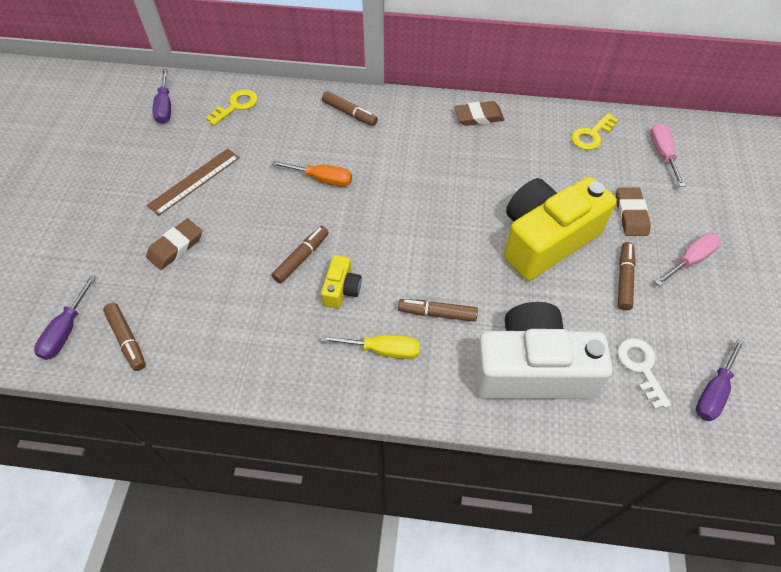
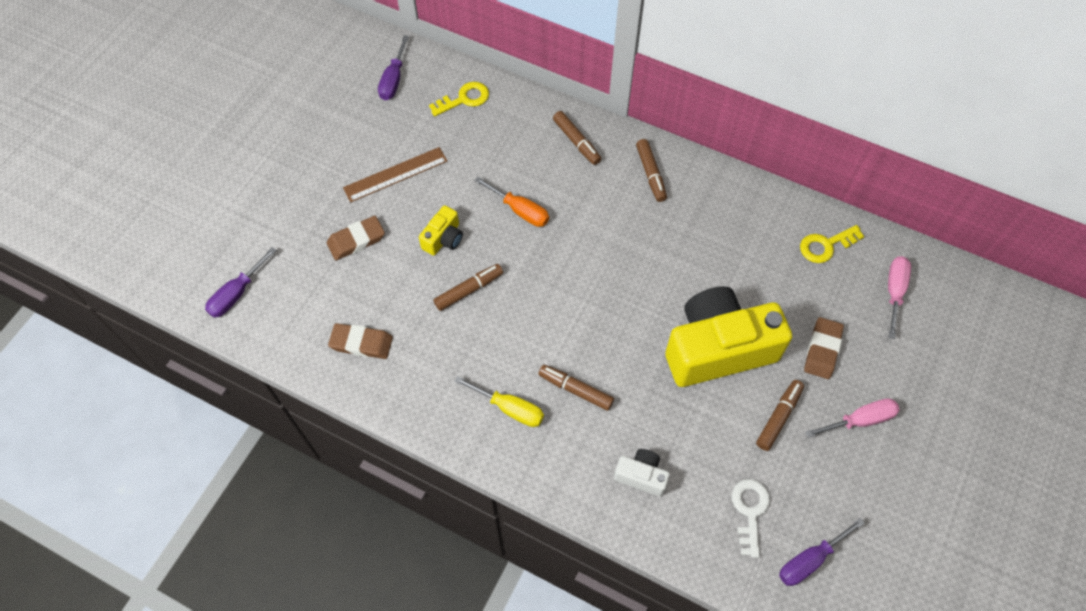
camera: 20 degrees right, 5 degrees up
brown marker [103,303,146,371] -> brown marker moved to [636,139,667,202]
yellow camera [321,255,362,309] -> yellow camera moved to [419,205,463,256]
brown eraser [454,101,505,126] -> brown eraser moved to [328,323,393,359]
white camera [473,302,613,399] -> white camera [614,449,670,496], size x0.43

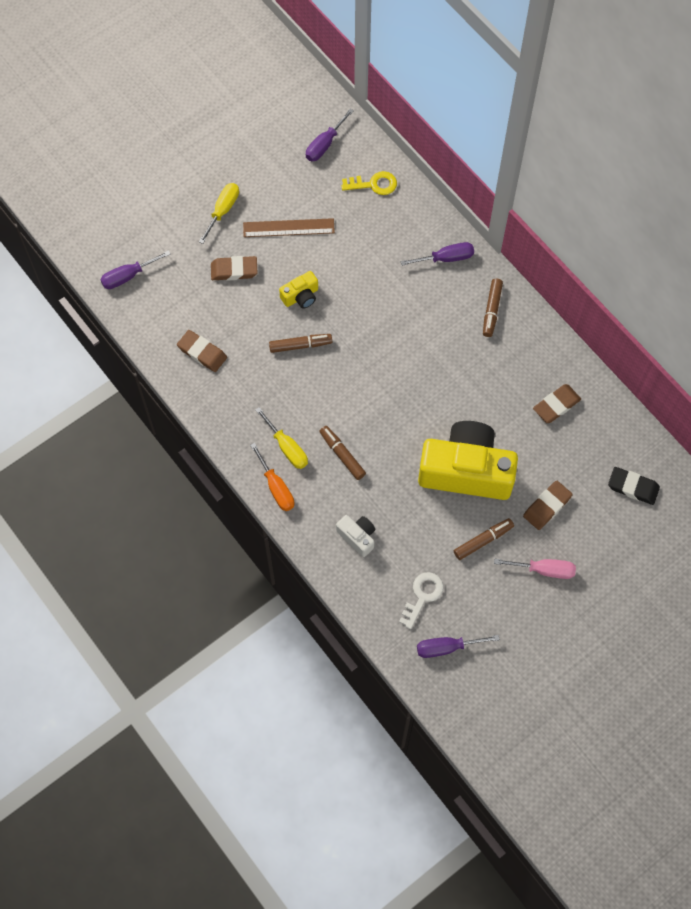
camera: 25 degrees right, 5 degrees up
orange screwdriver [474,177,549,227] -> orange screwdriver moved to [250,443,294,511]
brown marker [553,111,601,165] -> purple screwdriver [401,242,474,266]
yellow key [800,225,865,263] -> none
pink screwdriver [888,256,911,339] -> black eraser [608,467,660,505]
none -> yellow screwdriver [199,183,239,244]
none -> brown eraser [533,384,581,423]

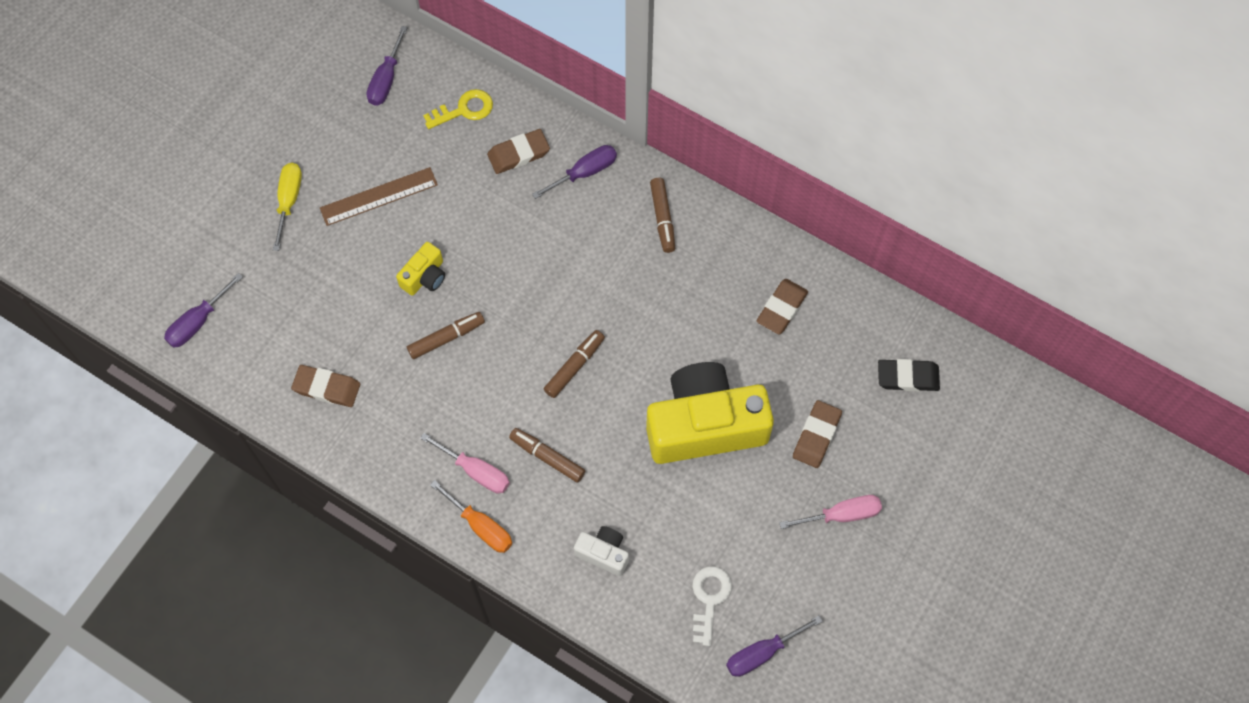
camera: 20 degrees left, 0 degrees up
brown eraser [211,256,257,281] -> brown eraser moved to [487,129,550,174]
yellow screwdriver [256,407,308,469] -> pink screwdriver [420,433,510,493]
brown marker [454,518,514,560] -> brown marker moved to [544,330,605,398]

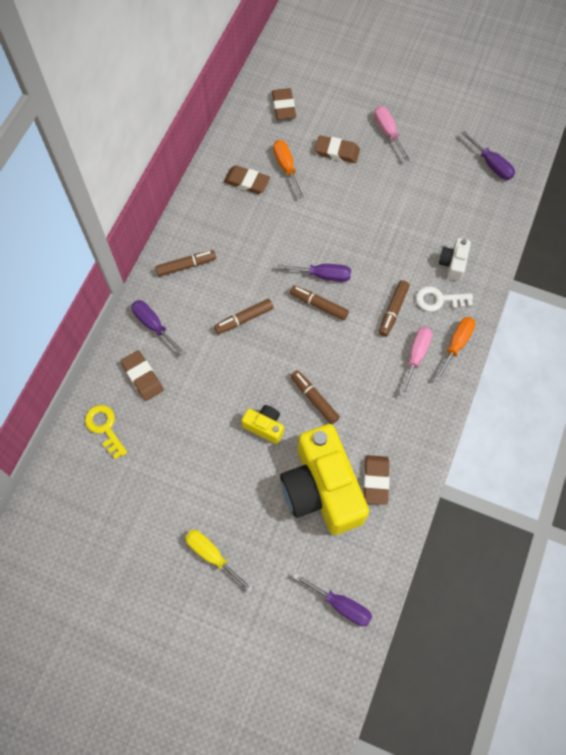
camera: 100 degrees left, 0 degrees up
yellow screwdriver [273,163,302,251] -> yellow screwdriver turned 45 degrees clockwise [185,530,254,593]
brown ruler [320,167,438,226] -> none
purple screwdriver [367,26,408,106] -> purple screwdriver moved to [277,264,351,282]
yellow camera [646,362,774,464] -> yellow camera moved to [280,424,369,535]
white key [692,566,732,646] -> white key moved to [416,286,473,312]
black eraser [878,359,940,392] -> brown eraser [272,88,296,120]
none -> brown marker [214,299,273,334]
none -> orange screwdriver [273,140,304,198]

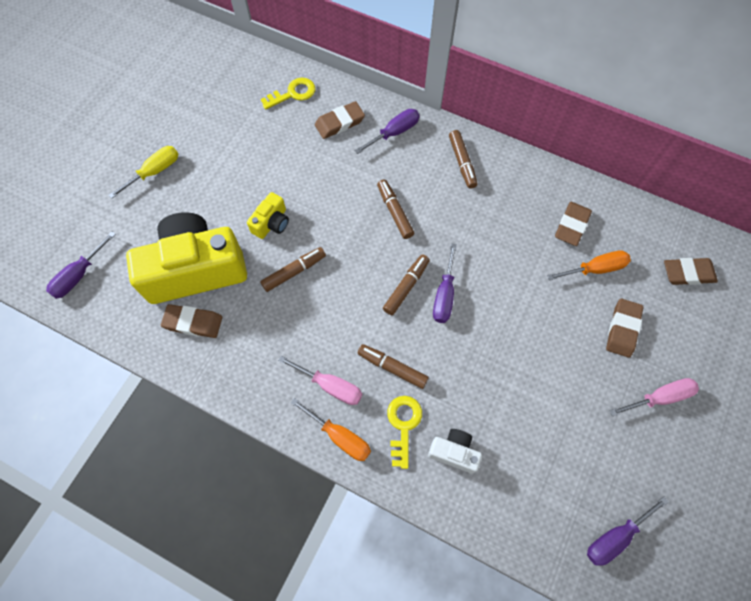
camera: 95 degrees right, 0 degrees up
white key [416,286,473,312] -> yellow key [387,396,422,469]

